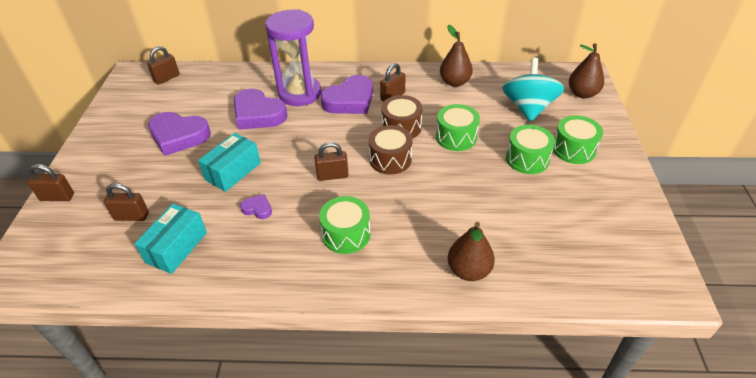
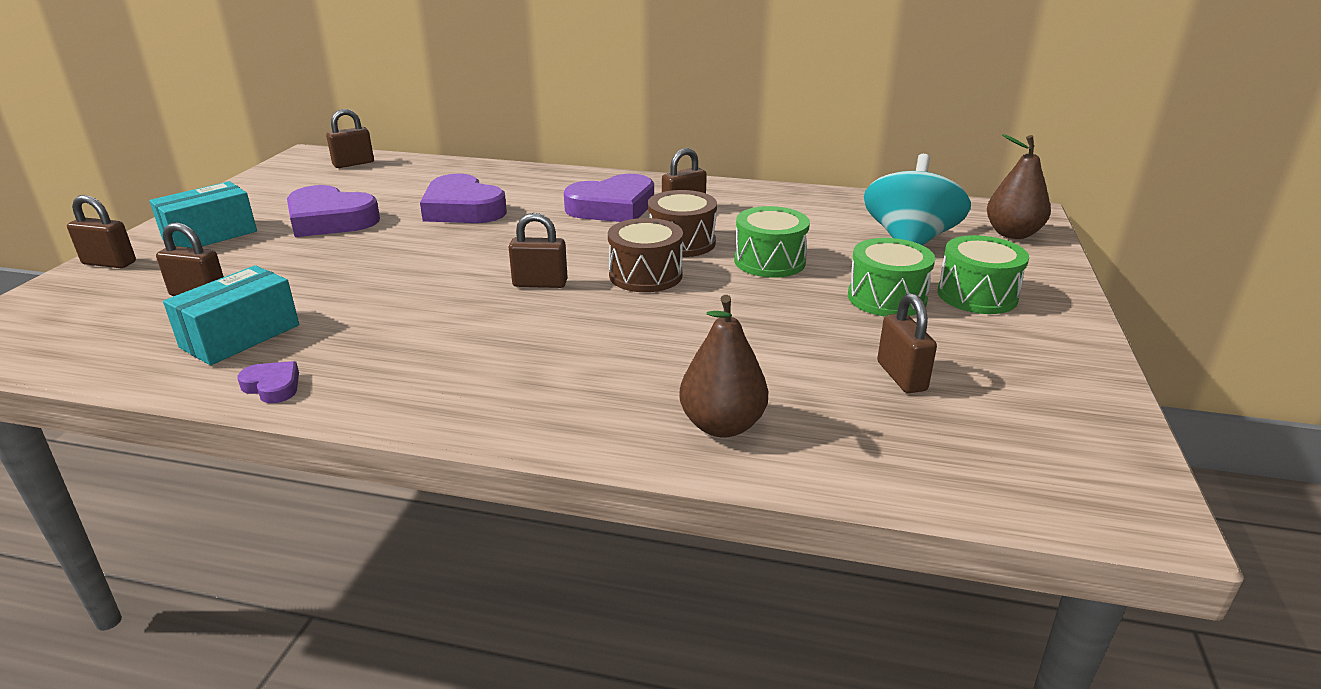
camera: 10 degrees right, 15 degrees down
turquoise box [198,133,261,192] -> turquoise box moved to [149,181,257,248]
purple heart [240,194,272,219] -> purple heart moved to [238,361,299,403]
purple hourglass [265,9,321,106] -> none
green drum [319,196,371,254] -> none
brown pear [440,25,473,87] -> none
none -> brown padlock [877,293,937,393]

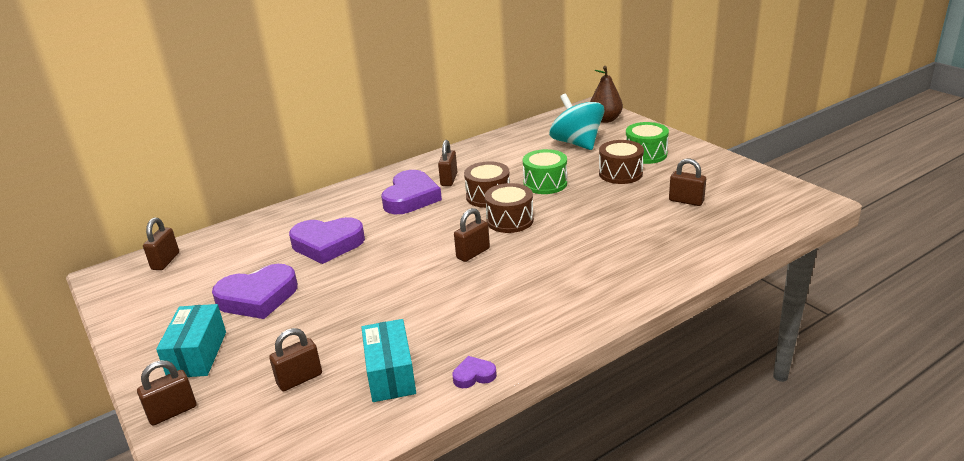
camera: 45 degrees left, 0 degrees up
brown pear [679,295,768,438] -> none
green drum [848,238,935,317] -> brown drum [599,140,644,184]

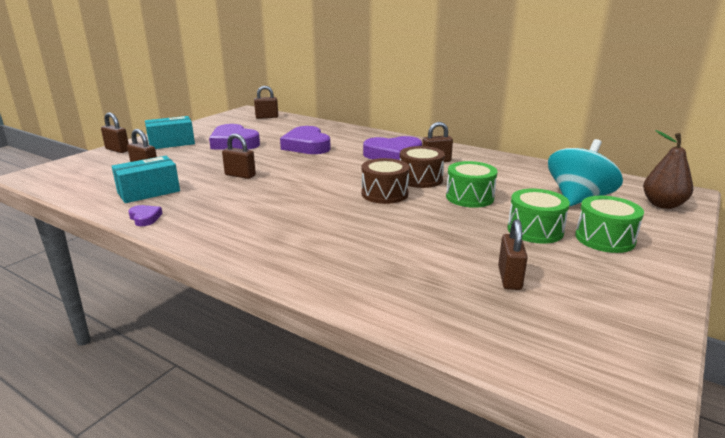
camera: 65 degrees right, 5 degrees down
brown padlock [454,208,490,262] -> brown padlock moved to [222,134,256,179]
brown drum [599,140,644,184] -> green drum [507,189,570,244]

